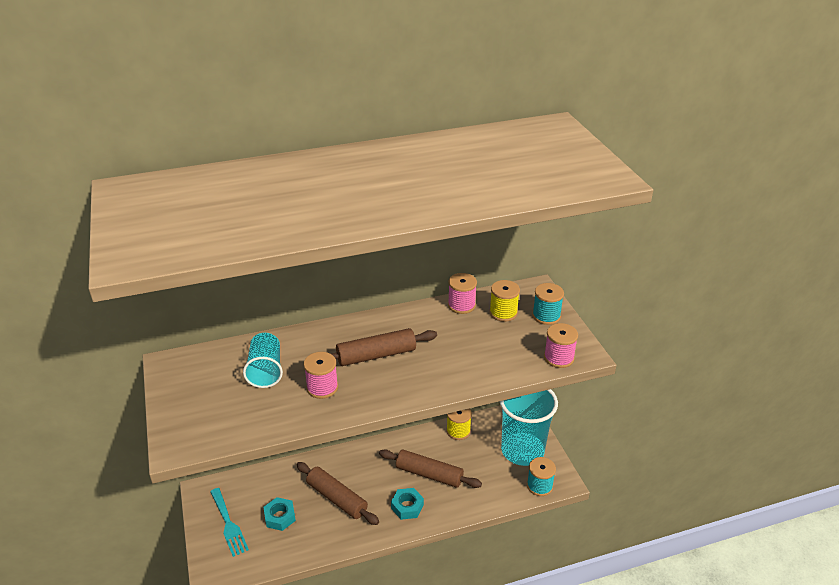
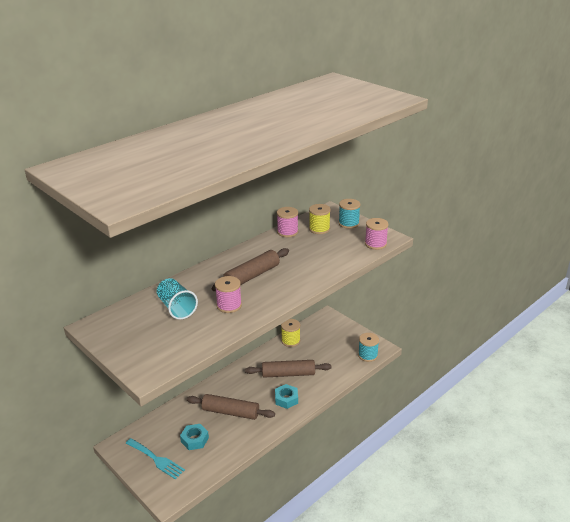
camera: 25 degrees left, 5 degrees down
turquoise cup [500,389,558,466] -> none

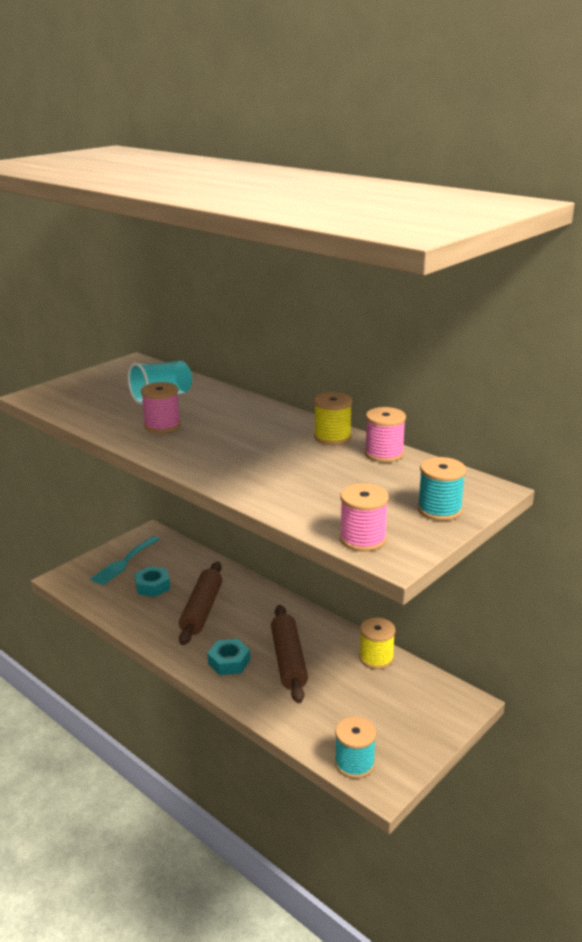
camera: 85 degrees right, 5 degrees down
brown rolling pin [212,248,289,291] -> none
yellow spool [309,204,331,234] -> yellow spool moved to [314,392,352,445]

